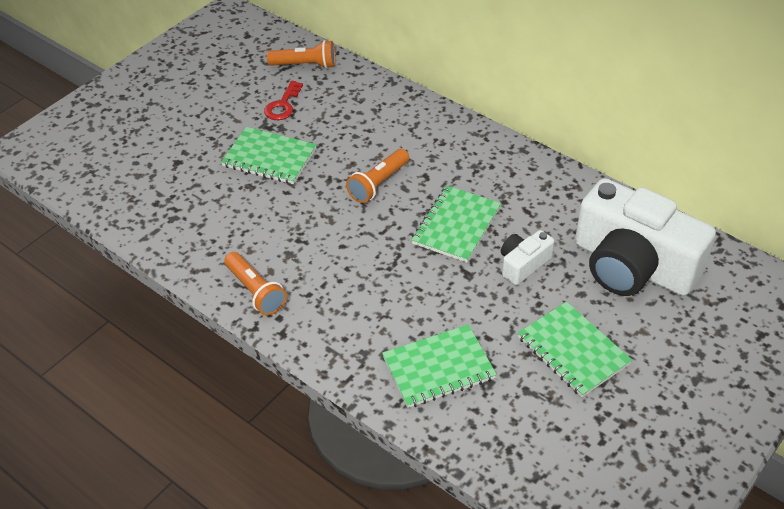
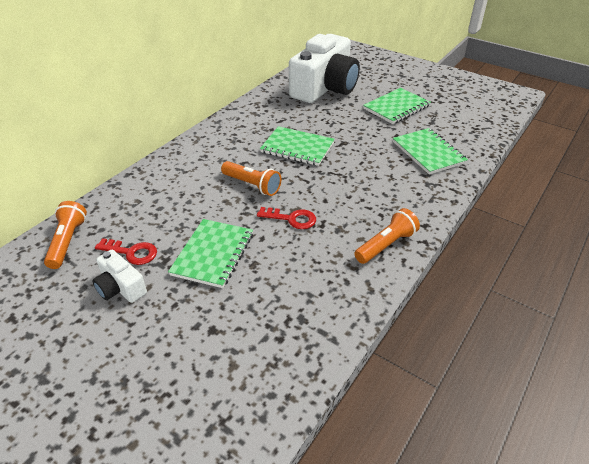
camera: 95 degrees left, 5 degrees down
white camera [501,230,554,285] -> white camera moved to [92,250,147,303]
none -> red key [257,207,316,229]

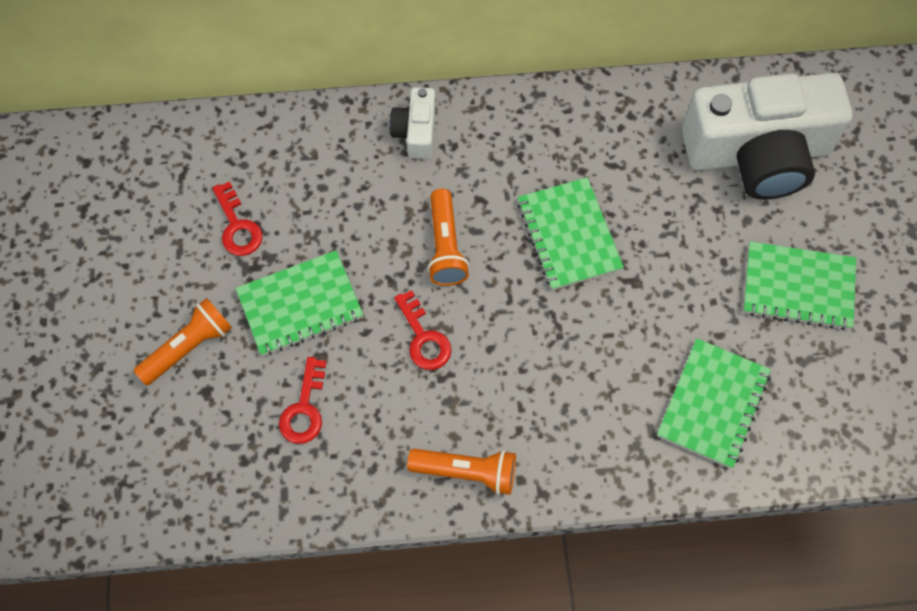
camera: 50 degrees right, 25 degrees up
orange flashlight [44,201,87,269] -> orange flashlight moved to [133,298,232,386]
white camera [92,250,147,303] -> white camera moved to [390,87,436,159]
none -> red key [279,357,326,444]

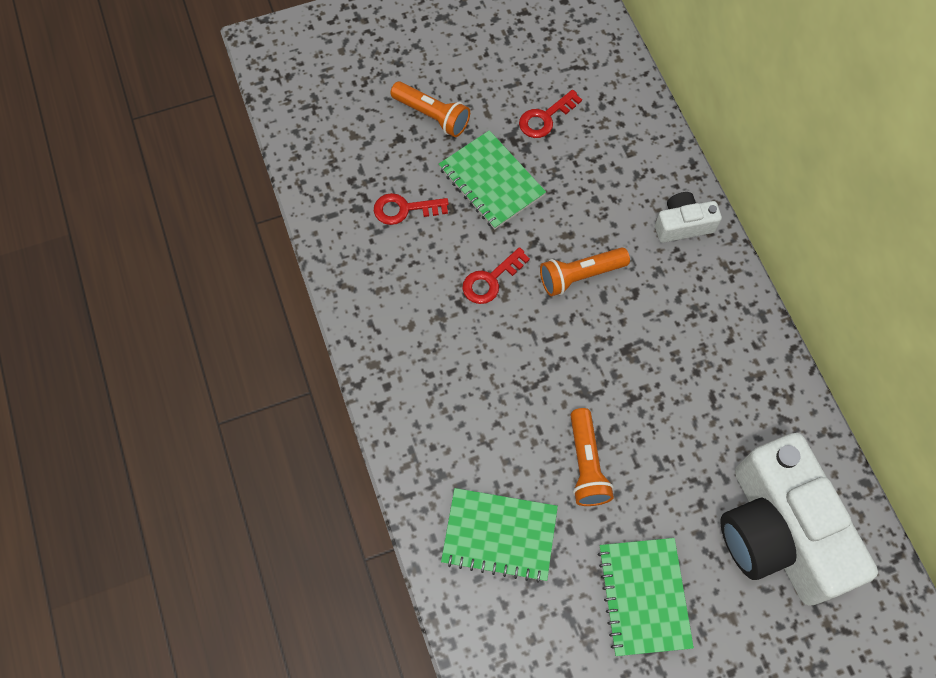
camera: 75 degrees right, 0 degrees up
orange flashlight [407,449,516,495] -> orange flashlight moved to [570,408,614,506]
green notebook [517,177,624,290] -> none

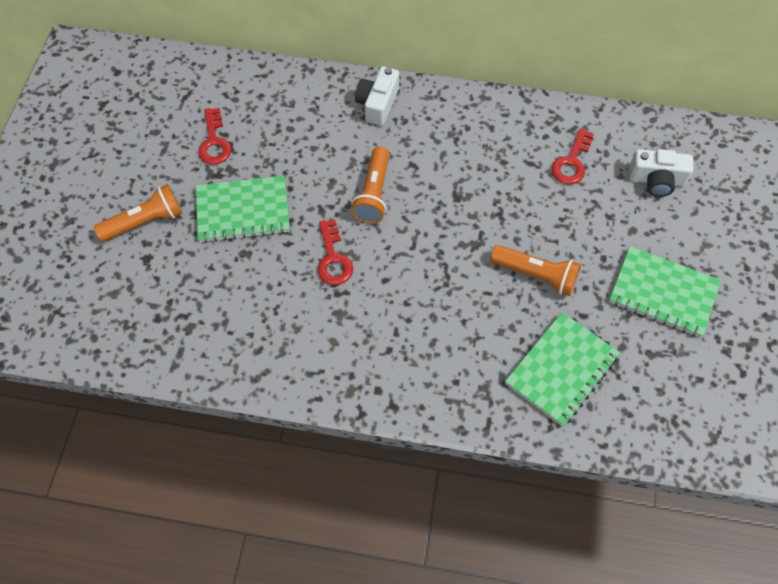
camera: 60 degrees left, 5 degrees down
red key [374,193,449,225] -> red key moved to [551,128,594,184]
white camera [720,433,878,606] -> white camera [629,149,693,197], size x0.44

